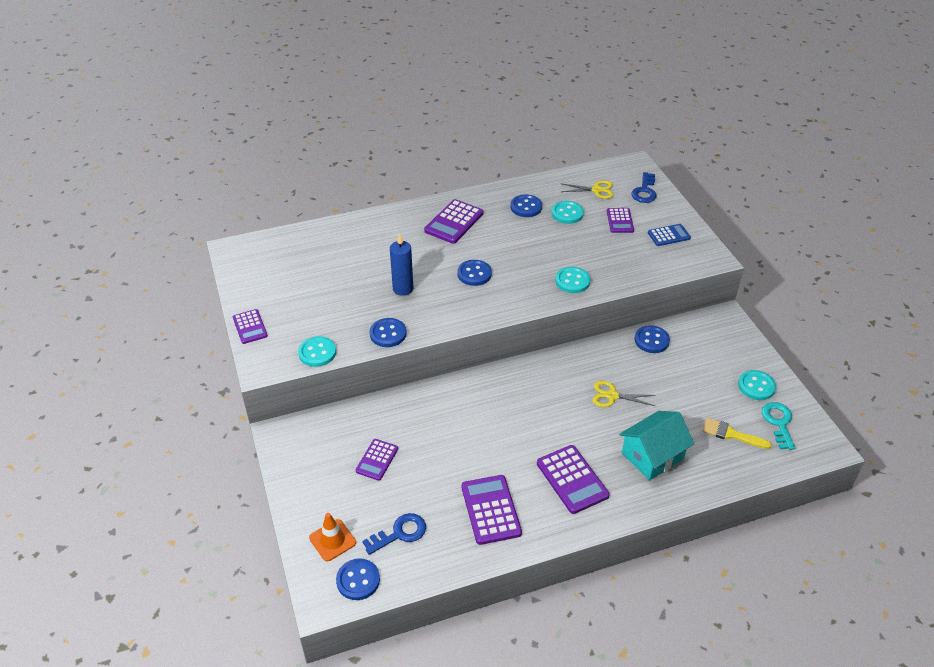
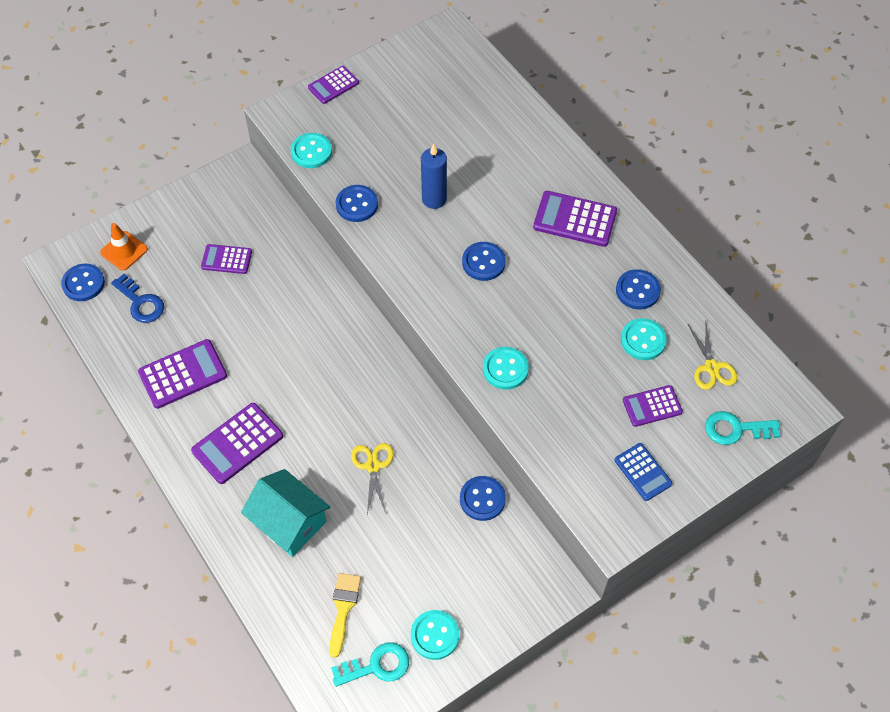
camera: 75 degrees right, 15 degrees up
blue key [631,172,657,203] -> turquoise key [705,411,780,445]

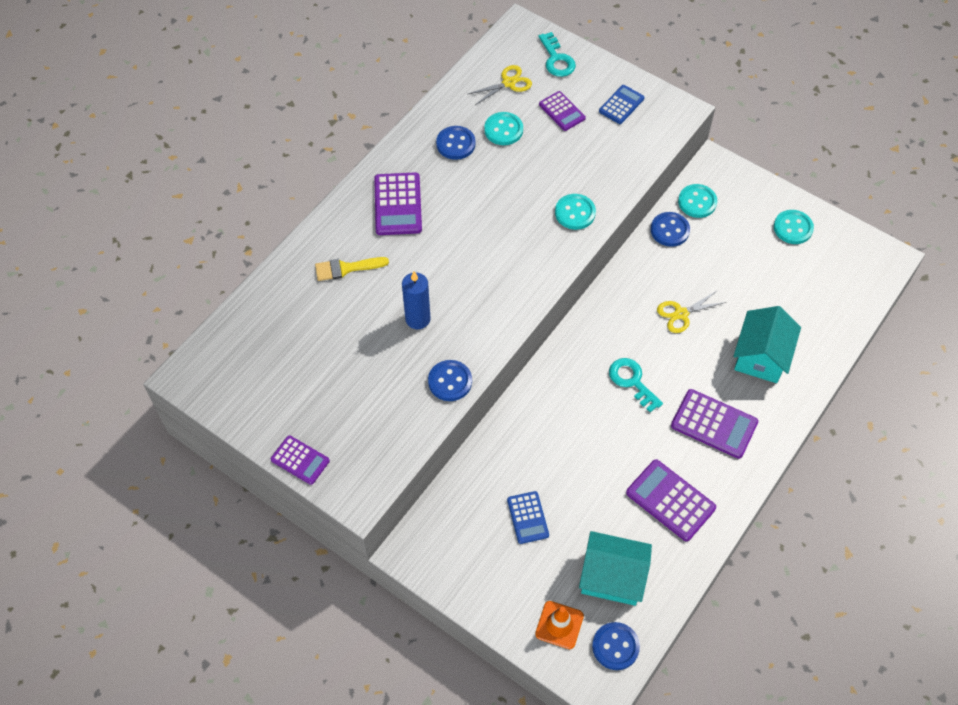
camera: 110 degrees left, 0 degrees up
blue key [111,274,164,323] -> turquoise house [579,531,652,606]
purple calculator [201,244,252,274] -> blue calculator [507,491,549,544]
turquoise button [291,133,332,168] -> turquoise button moved to [678,184,717,218]
yellow brush [329,573,361,658] -> yellow brush moved to [315,257,389,281]
turquoise key [331,642,409,687] -> turquoise key moved to [609,358,663,412]
blue button [462,242,506,281] -> none

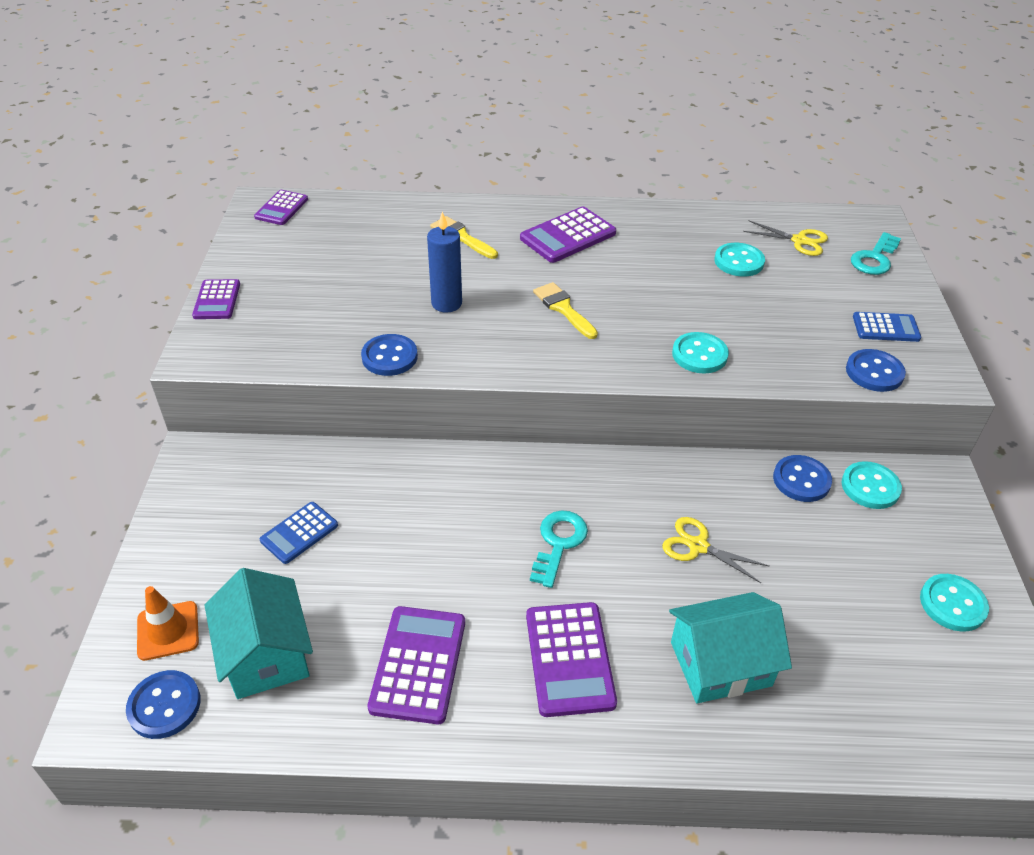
camera: 55 degrees right, 15 degrees down
blue button [436,126,476,160] -> blue button moved to [846,349,906,392]
purple calculator [539,91,586,131] -> purple calculator moved to [254,190,308,225]
none -> yellow brush [533,282,598,339]

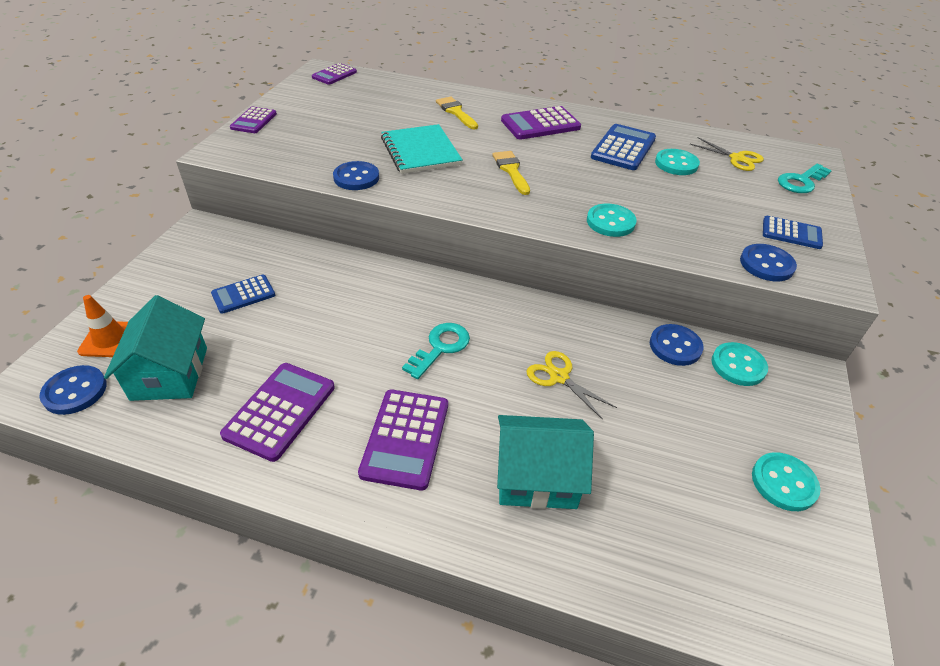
camera: 15 degrees right, 0 degrees up
blue candle [427,212,462,313] -> turquoise notebook [381,124,463,174]
none -> blue calculator [591,124,656,170]

